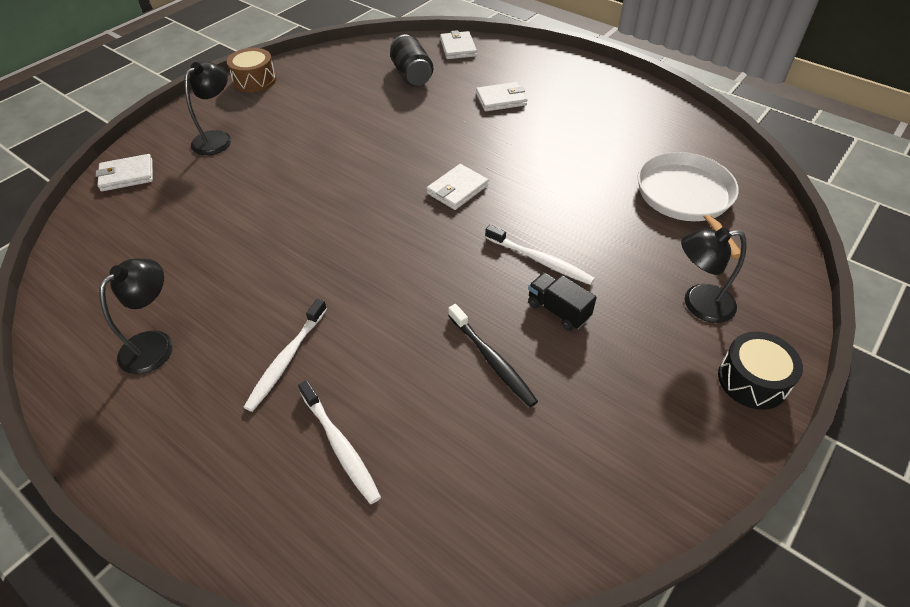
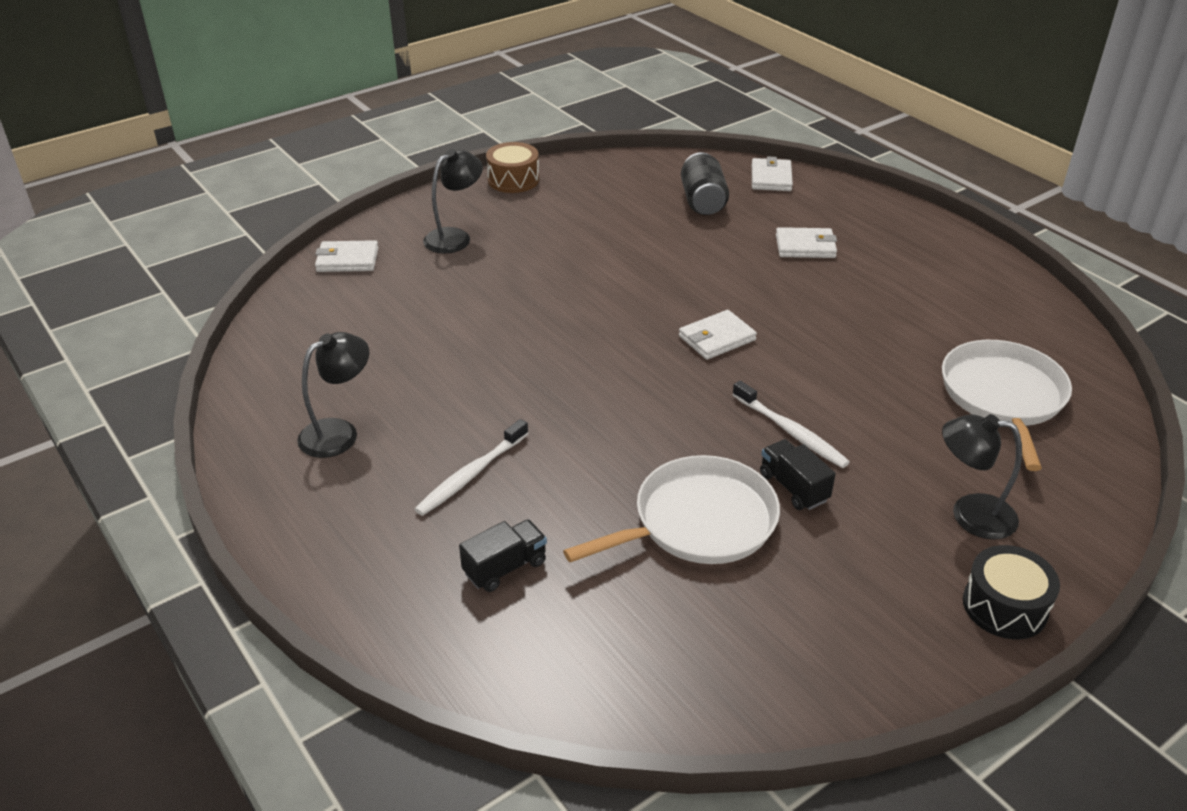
camera: 15 degrees right, 10 degrees down
white toothbrush [298,380,381,504] -> black truck [459,519,547,592]
black toothbrush [448,304,538,407] -> white pan [563,455,780,564]

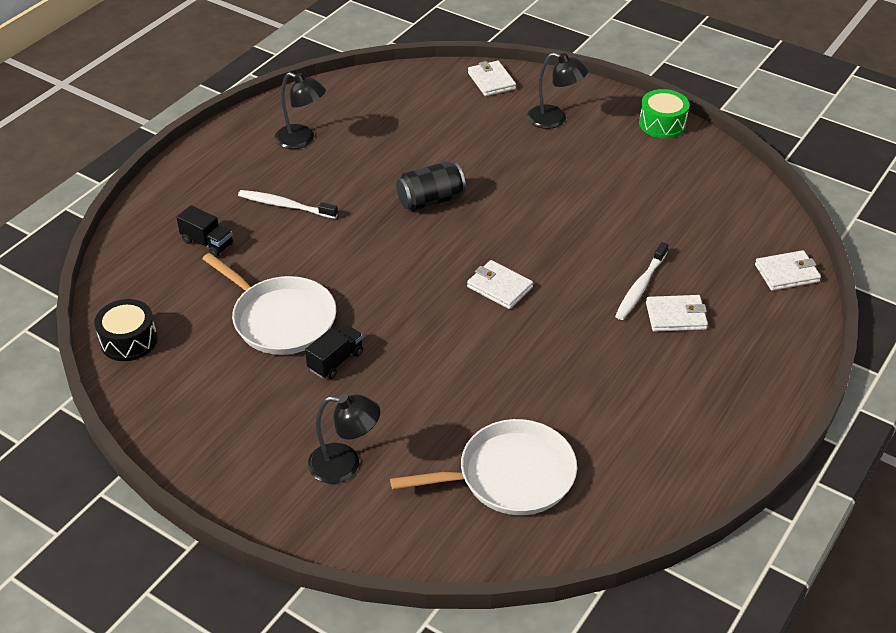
camera: 70 degrees right, 5 degrees up
brown drum [486,142,539,193] -> green drum [639,89,689,138]
black can [681,152,729,215] -> black can moved to [396,162,466,211]
white toothbrush [732,380,850,468] -> white toothbrush moved to [615,242,668,320]
white wallet [776,227,837,258] -> white wallet turned 75 degrees counterclockwise [646,295,708,332]
black lamp [942,414,1022,540] -> black lamp turned 105 degrees clockwise [308,394,380,484]
black drum [963,545,1060,639] -> black drum moved to [94,299,157,361]

